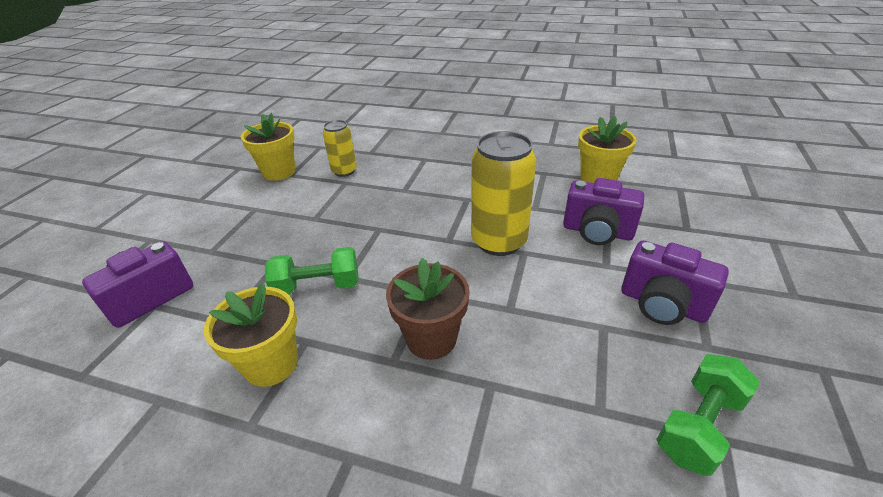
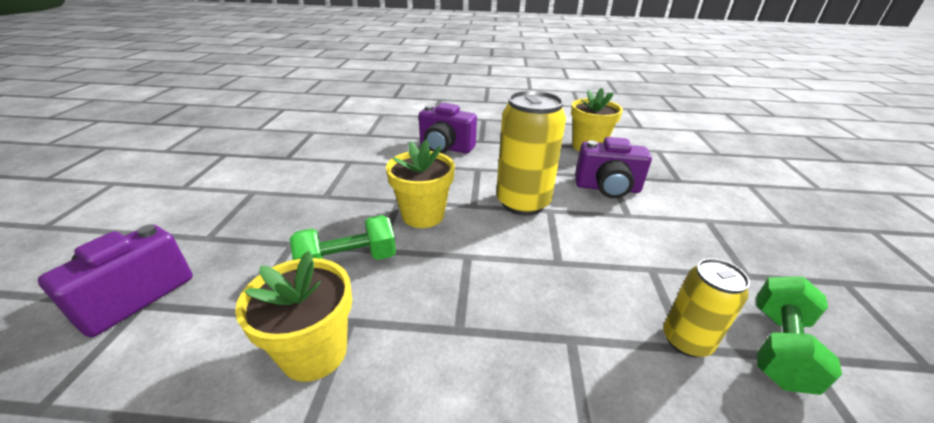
camera: 15 degrees left, 5 degrees down
yellow flower pot [241,113,295,181] -> yellow flower pot moved to [386,140,455,228]
yellow can [323,120,357,177] -> yellow can moved to [663,258,750,357]
brown flower pot [386,258,470,360] -> none
purple camera [621,240,729,325] -> purple camera moved to [419,103,477,154]

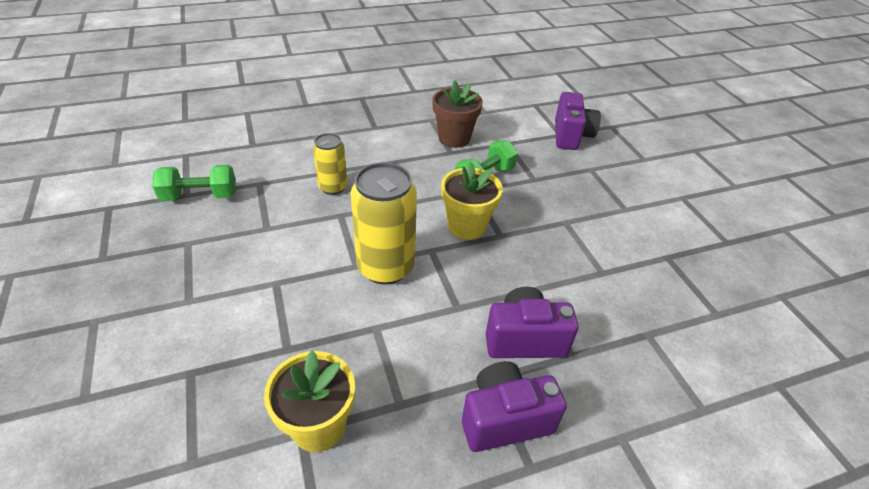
camera: 155 degrees right, 10 degrees up
yellow flower pot [235,251,352,382] -> brown flower pot [432,80,483,148]
purple camera [575,137,652,198] -> purple camera moved to [462,361,567,452]
yellow can [663,258,750,357] -> yellow can moved to [313,133,347,195]
green dumbbell [756,276,842,395] -> green dumbbell turned 75 degrees clockwise [152,165,236,201]

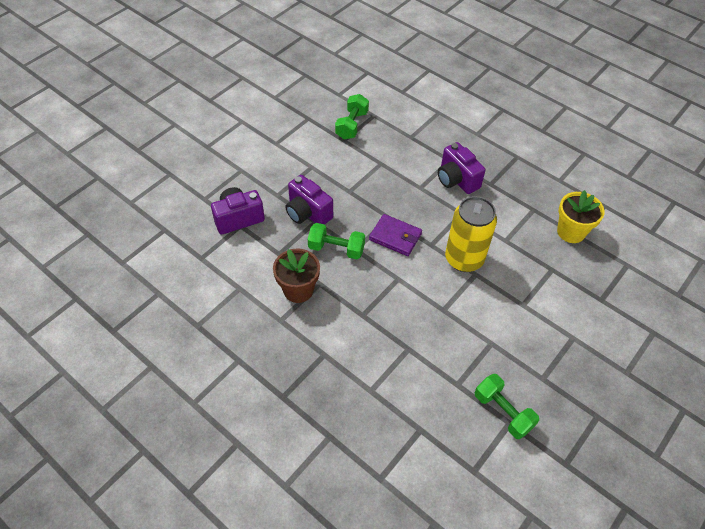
camera: 120 degrees left, 10 degrees up
yellow can [313,133,347,195] -> none
yellow flower pot [441,162,503,240] -> purple wallet [369,214,422,256]
purple camera [462,361,567,452] -> purple camera moved to [285,175,333,225]
none -> green dumbbell [335,94,369,139]

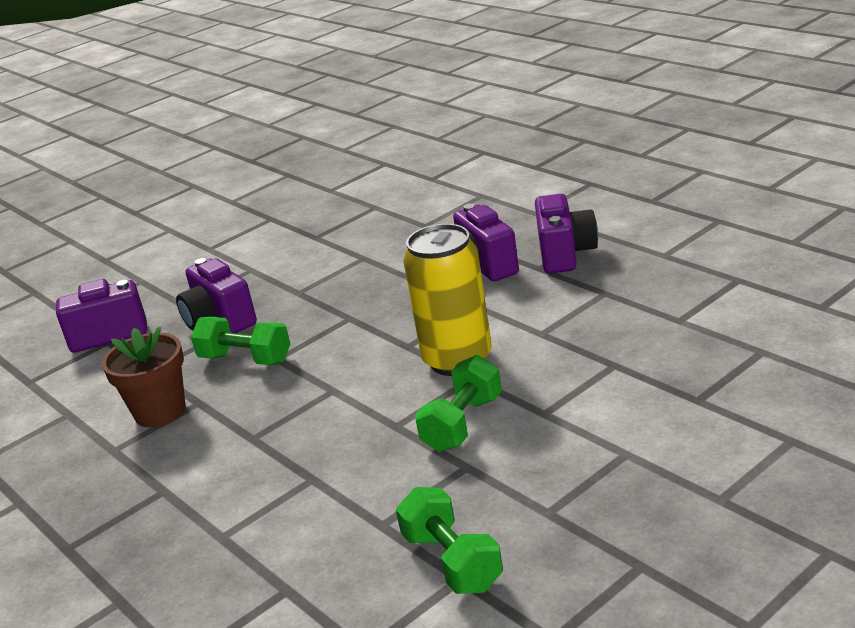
camera: 15 degrees right, 25 degrees down
green dumbbell [335,94,369,139] -> green dumbbell moved to [415,355,502,452]
purple wallet [369,214,422,256] -> none
yellow flower pot [557,190,605,243] -> none
none -> purple camera [535,194,598,274]

